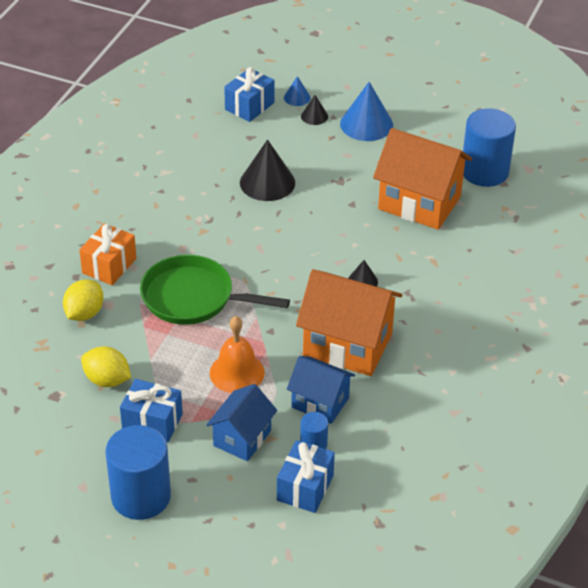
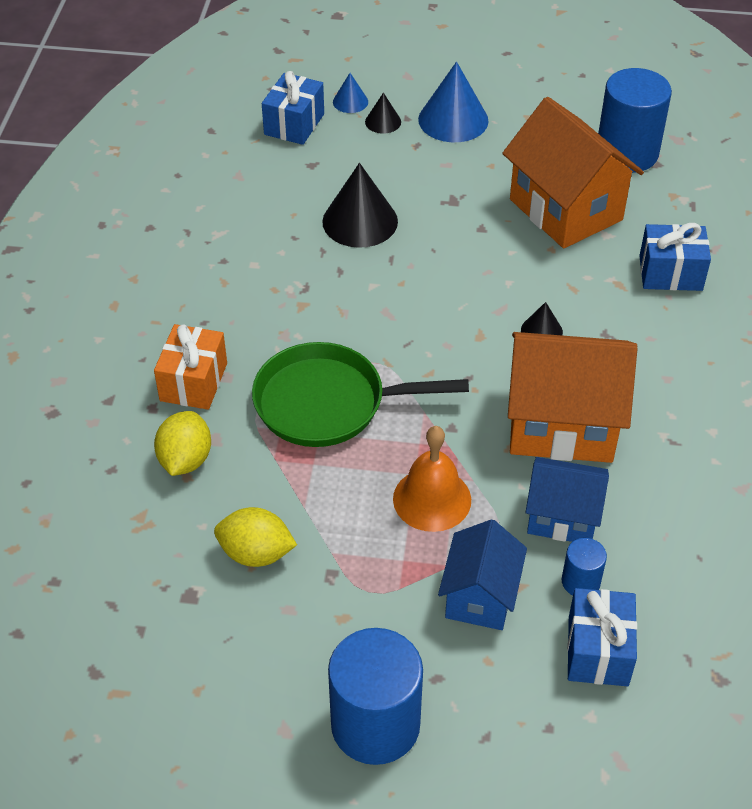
camera: 15 degrees left, 5 degrees up
blue gift [120,379,183,443] -> blue gift moved to [639,223,711,291]
orange house [373,128,472,230] -> orange house turned 45 degrees clockwise [502,97,644,248]

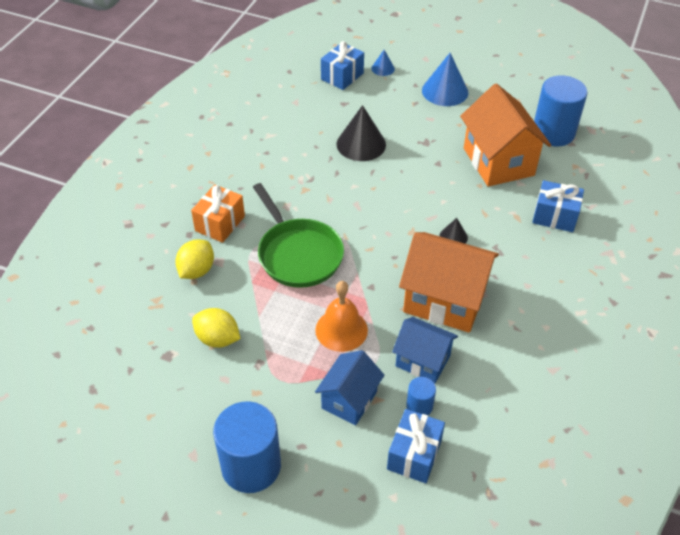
camera: 15 degrees right, 0 degrees up
green pan [252,342,469,447] -> green pan turned 135 degrees counterclockwise [253,183,344,288]
black cone [365,93,401,134] -> none

